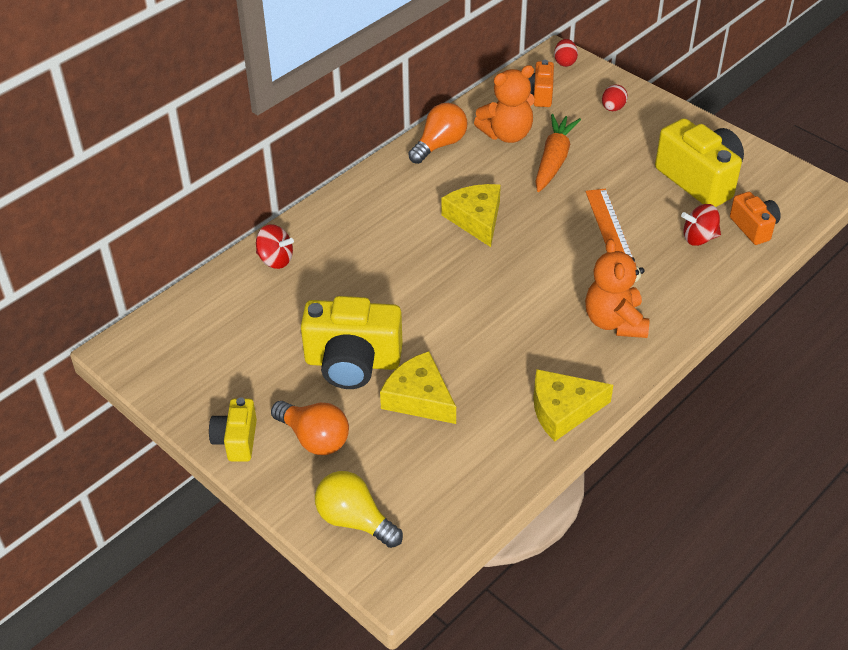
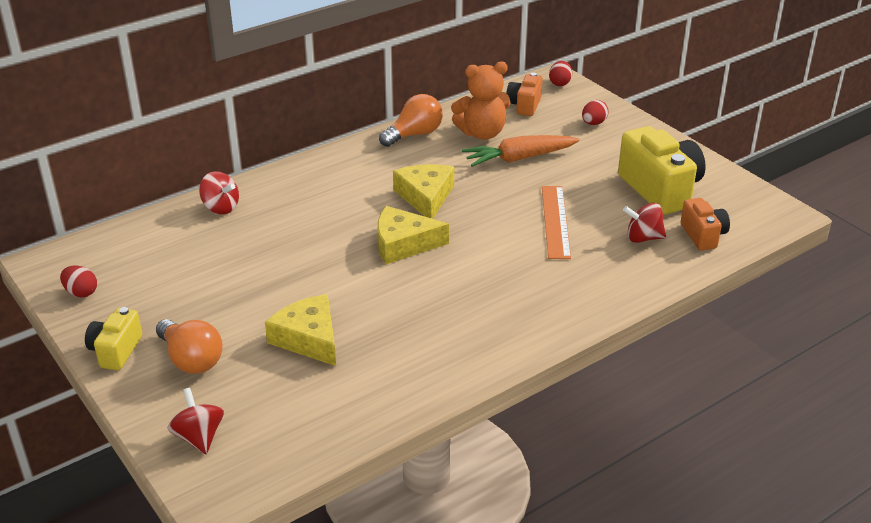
camera: 10 degrees right, 10 degrees down
yellow camera [301,296,403,389] -> none
yellow light bulb [315,471,403,548] -> red spinning top [168,388,224,454]
yellow cheese [533,369,613,441] -> yellow cheese moved to [378,206,449,264]
orange carrot [535,114,581,192] -> orange carrot turned 135 degrees counterclockwise [462,135,580,167]
orange teddy bear [585,239,649,338] -> none
none -> red egg [60,265,97,297]

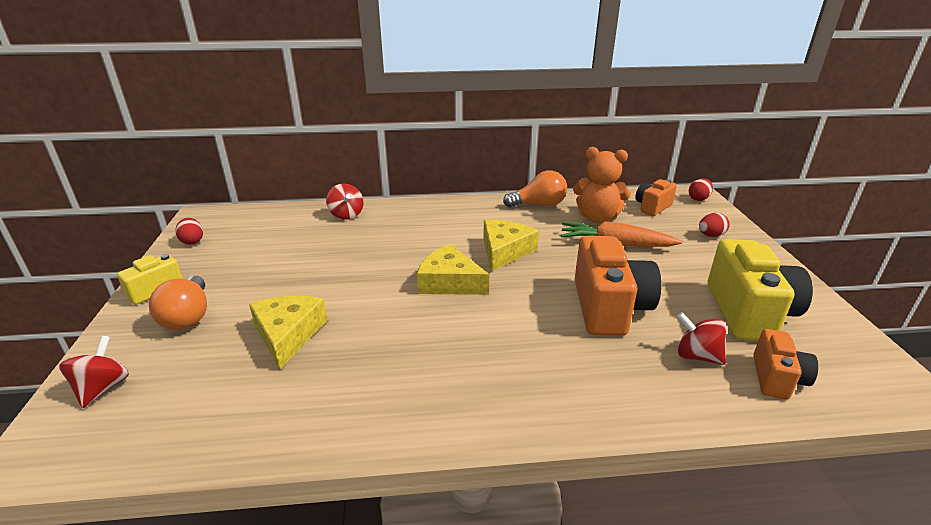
camera: 30 degrees right, 5 degrees down
orange ruler [542,186,571,259] -> orange camera [575,236,661,336]

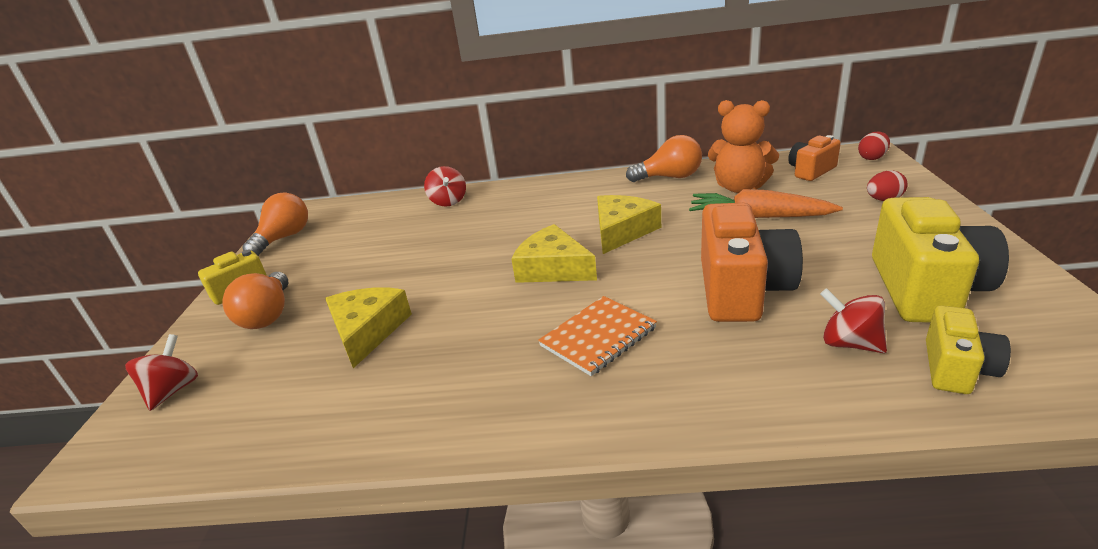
camera: 10 degrees right, 0 degrees up
red egg [175,218,203,245] -> orange light bulb [242,192,308,256]
orange camera [753,329,818,399] -> yellow camera [926,305,1011,394]
none -> orange notebook [538,296,657,376]

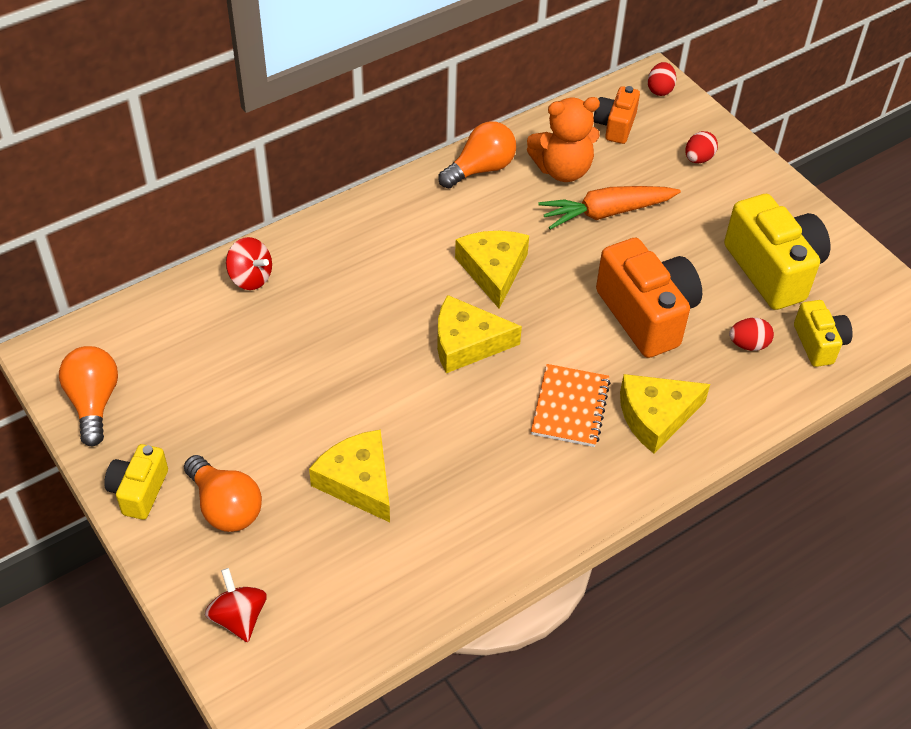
camera: 40 degrees left, 20 degrees up
red spinning top [820,288,887,353] -> red egg [729,318,774,351]
none -> yellow cheese [620,374,710,453]

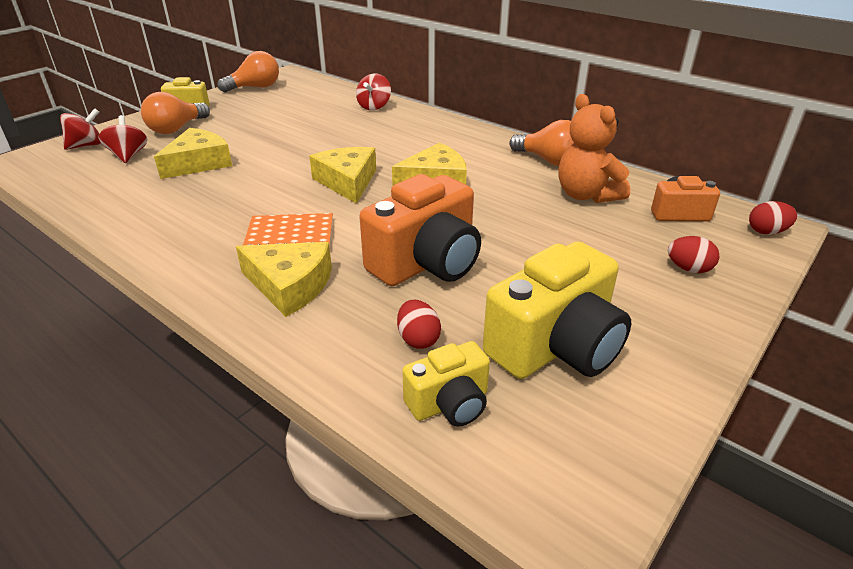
camera: 75 degrees right, 15 degrees down
orange carrot [538,186,681,229] -> none
yellow cheese [620,374,710,453] -> yellow cheese turned 150 degrees clockwise [236,242,332,317]
none -> red spinning top [99,115,147,163]

